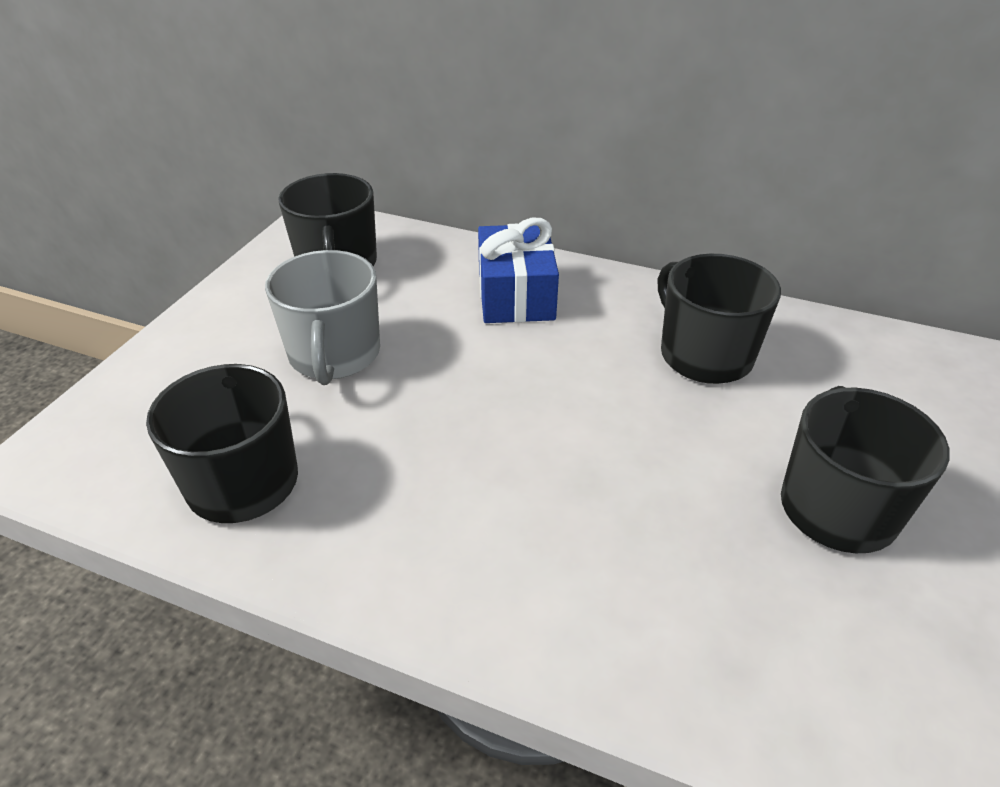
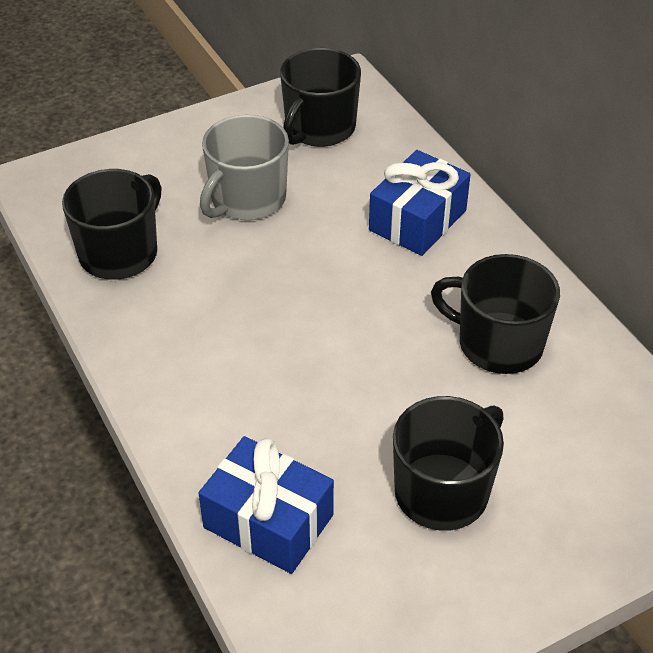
camera: 40 degrees right, 5 degrees up
black mug [658,254,781,384] -> black mug turned 75 degrees counterclockwise [431,254,560,374]
none -> blue gift [199,436,334,574]

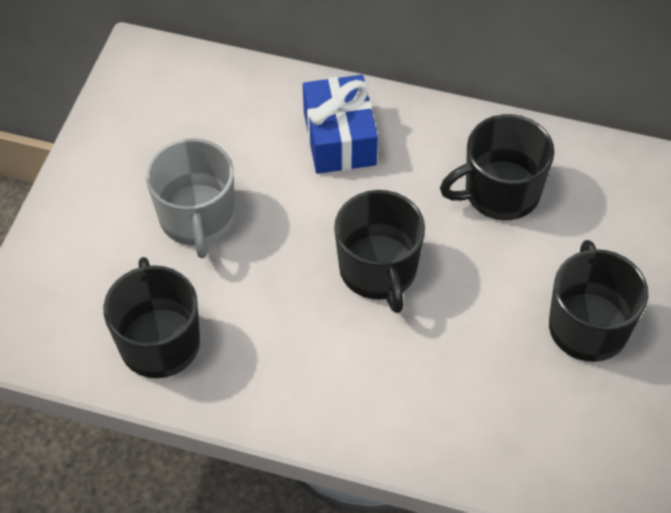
camera: 45 degrees left, 10 degrees up
blue gift [199,436,334,574] -> none
black mug [280,48,361,147] -> black mug moved to [334,190,425,313]

